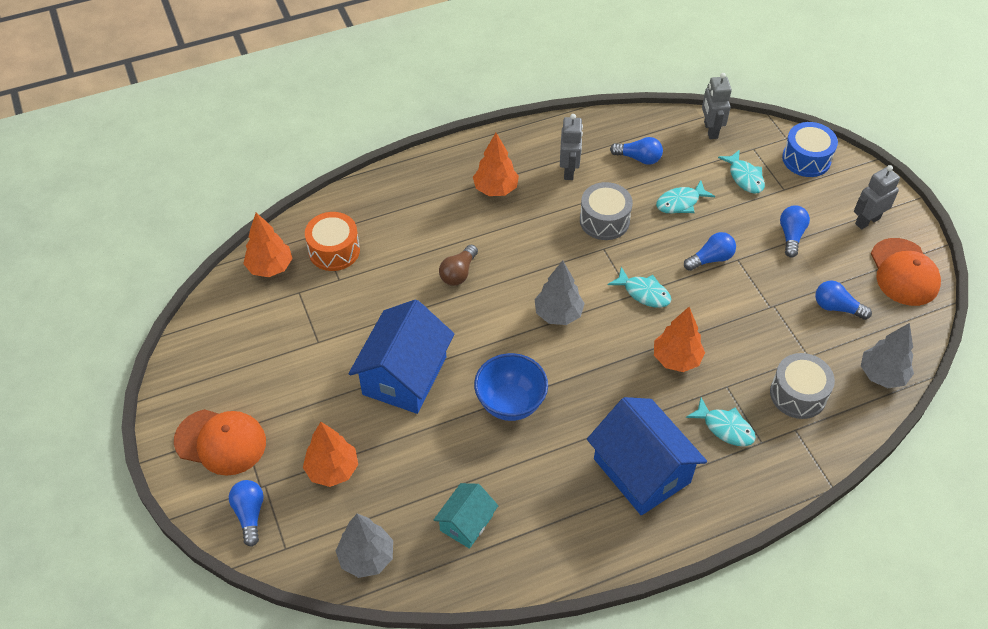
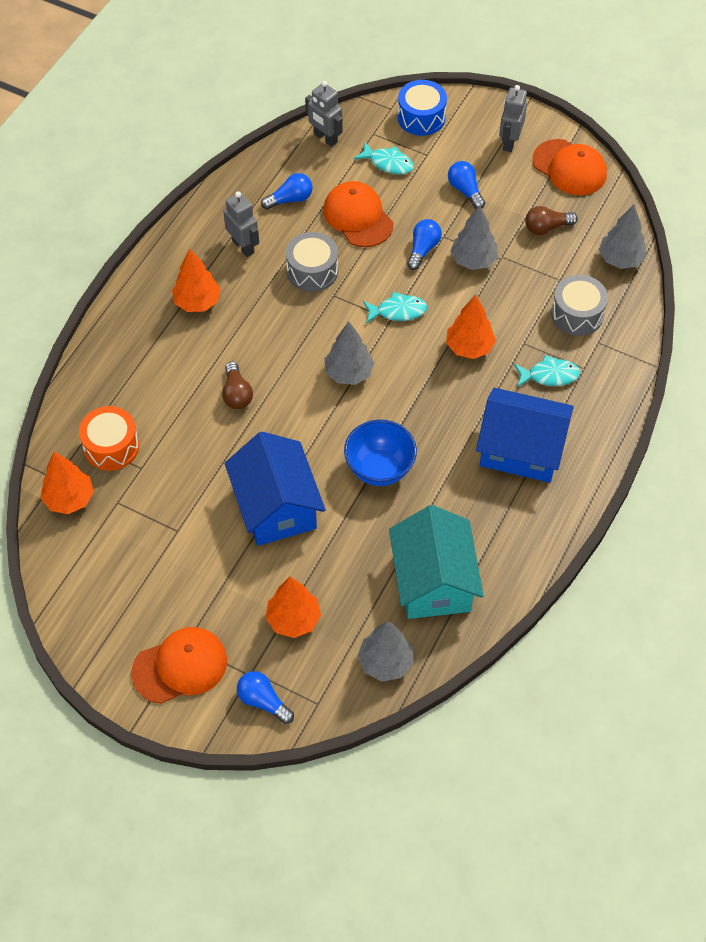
camera: 40 degrees left, 5 degrees up
turquoise house [434,483,498,549] -> turquoise house [389,505,484,619], size x1.85
turquoise fish [656,180,715,213] -> orange cap [323,181,393,247]
blue light bulb [815,280,872,320] -> brown light bulb [525,206,578,235]
none -> grey tree [450,205,498,270]

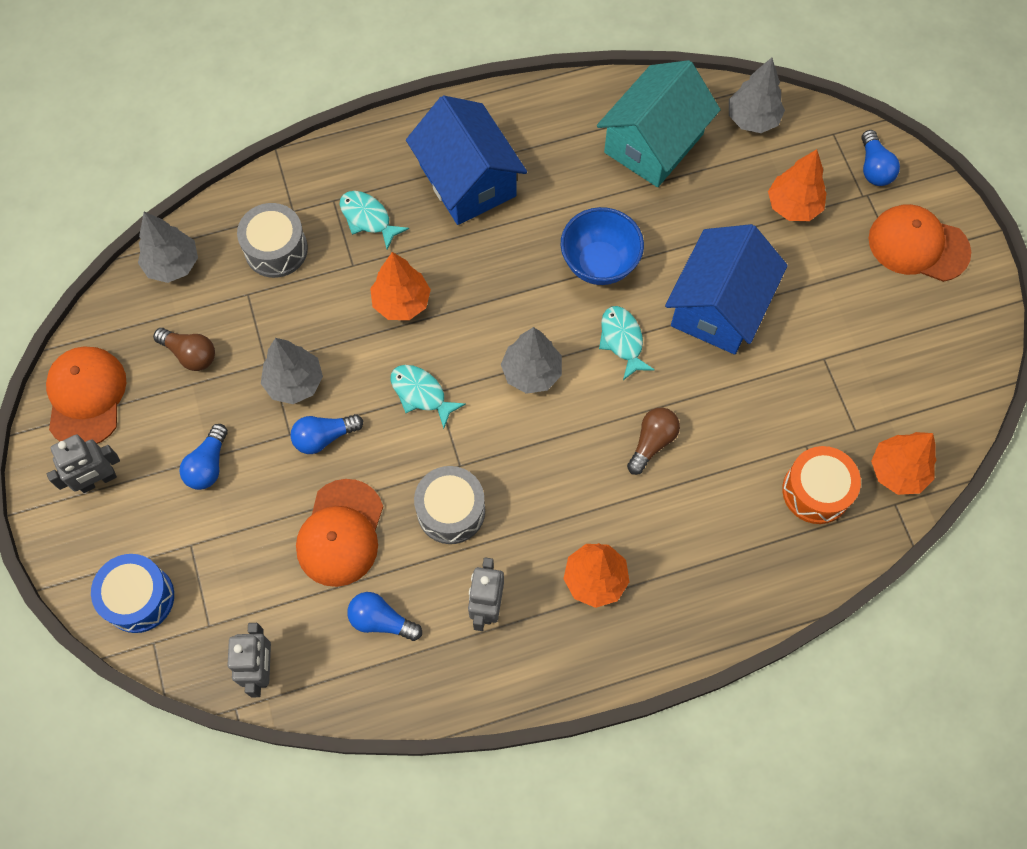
camera: 135 degrees left, 10 degrees up
turquoise fish [354,142,414,174] -> turquoise fish moved to [599,306,655,380]

